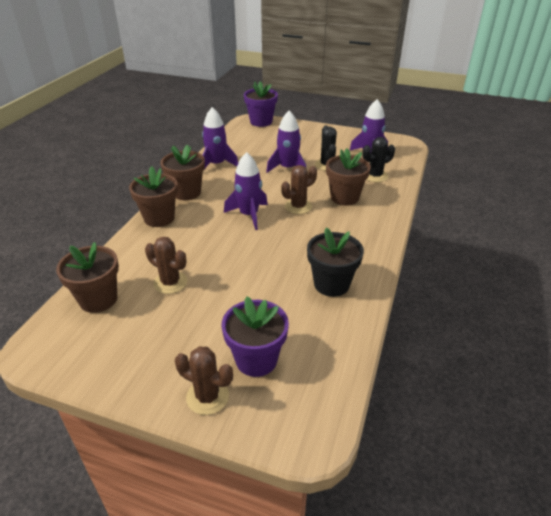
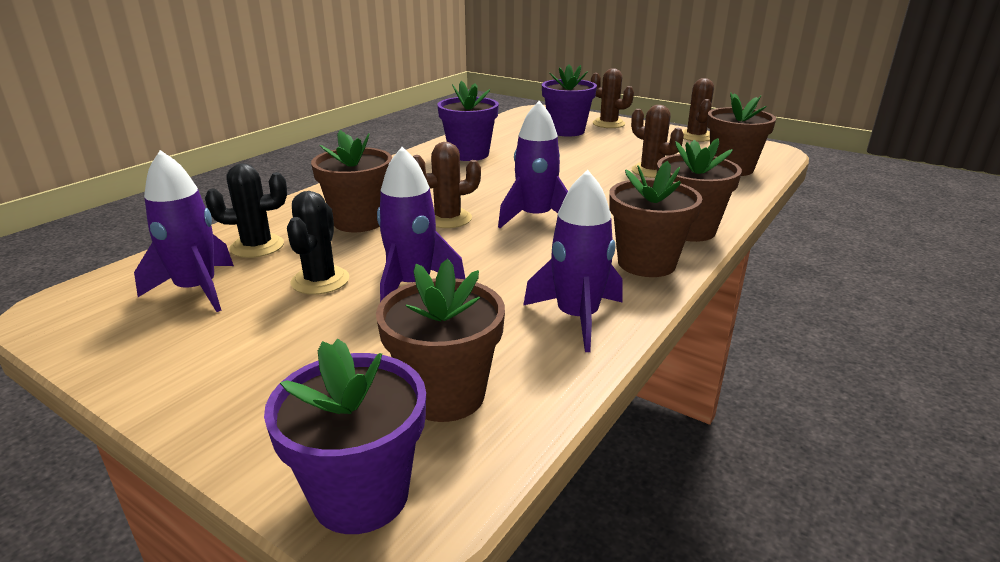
camera: 165 degrees left, 10 degrees down
black flower pot [307,228,364,297] -> purple flower pot [437,81,499,161]
none -> brown flower pot [376,259,505,422]
none -> brown cactus [683,78,714,142]

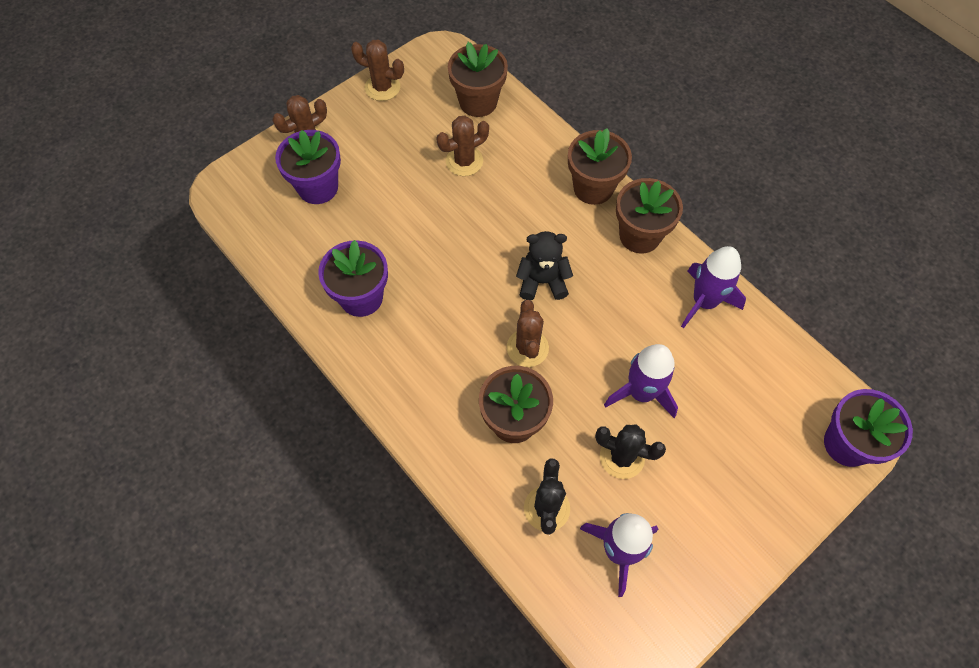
camera: 75 degrees left, 35 degrees up
brown flower pot [376,259,505,422] -> none
purple rocket [498,101,568,228] -> black teddy bear [516,231,573,300]

